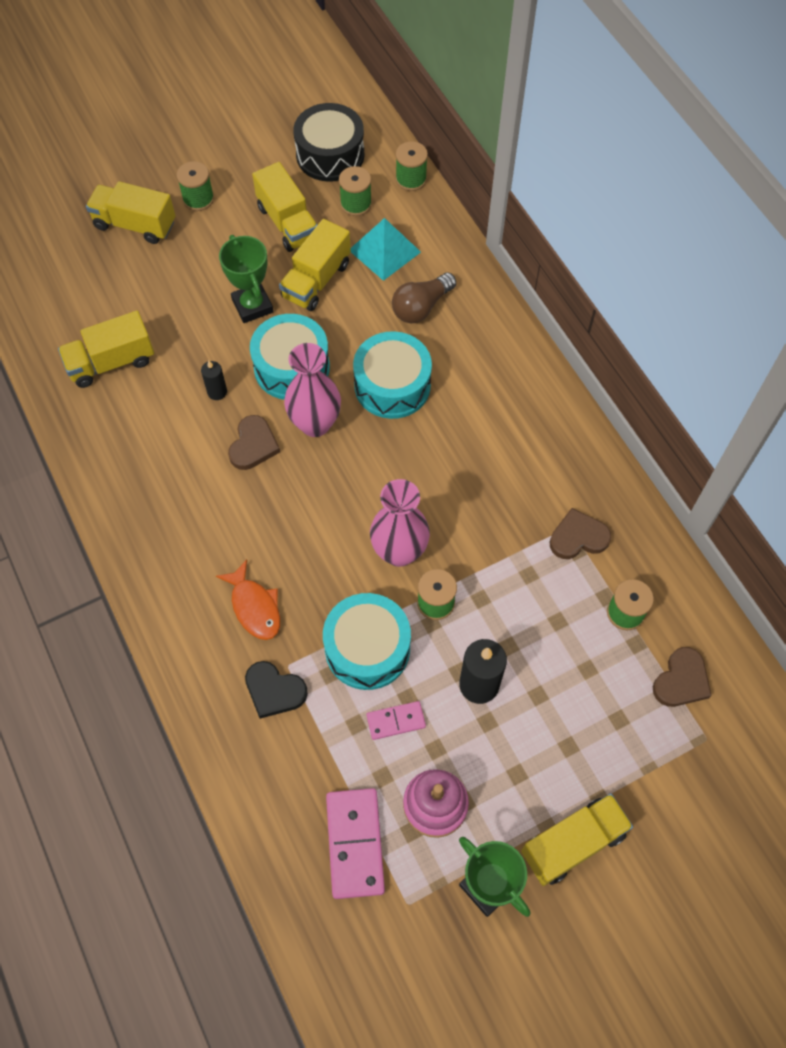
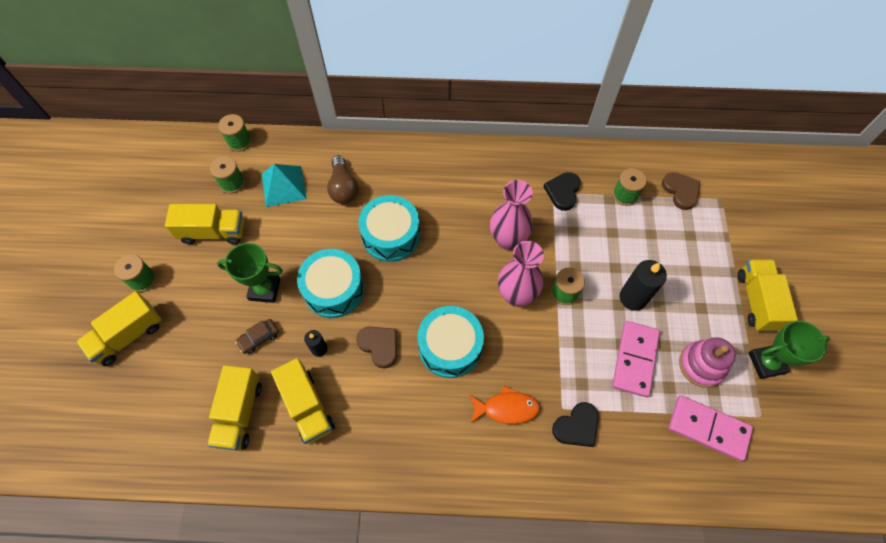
camera: 60 degrees left, 0 degrees up
yellow truck [279,219,351,311] -> yellow truck moved to [271,358,335,444]
pink vase [284,343,341,437] -> pink vase moved to [490,180,533,250]
black drum [293,103,364,182] -> none
turquoise drum [323,593,411,690] -> turquoise drum moved to [417,306,484,378]
pink domino [367,701,426,740] -> pink domino [612,321,660,397], size x1.78
brown heart [550,508,611,559] -> black heart [544,172,581,211]
none -> brown car [235,319,279,354]

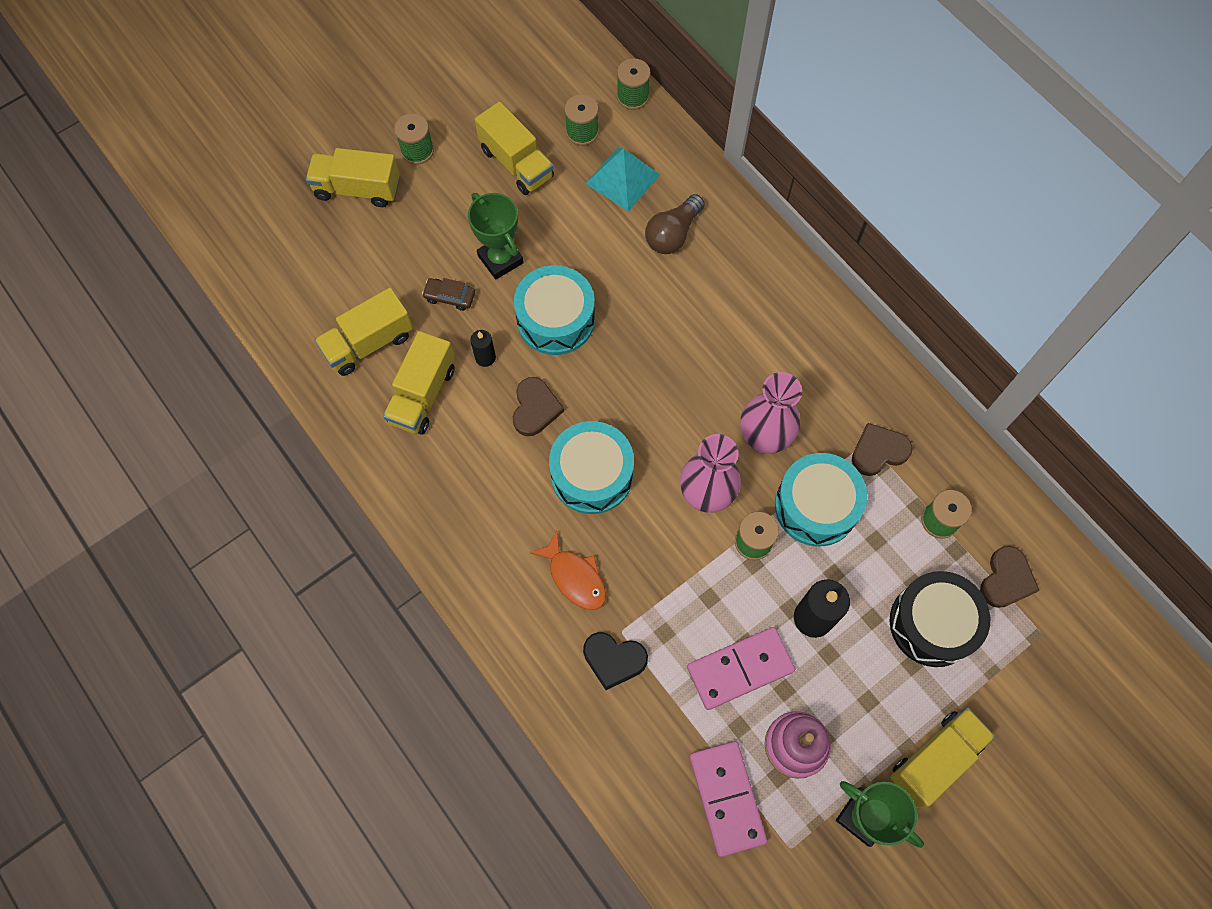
camera: 50 degrees right, 5 degrees up
turquoise drum [358,195,420,262] -> turquoise drum moved to [775,453,867,546]
black heart [544,172,581,211] -> brown heart [852,423,913,476]
none -> black drum [890,571,990,667]

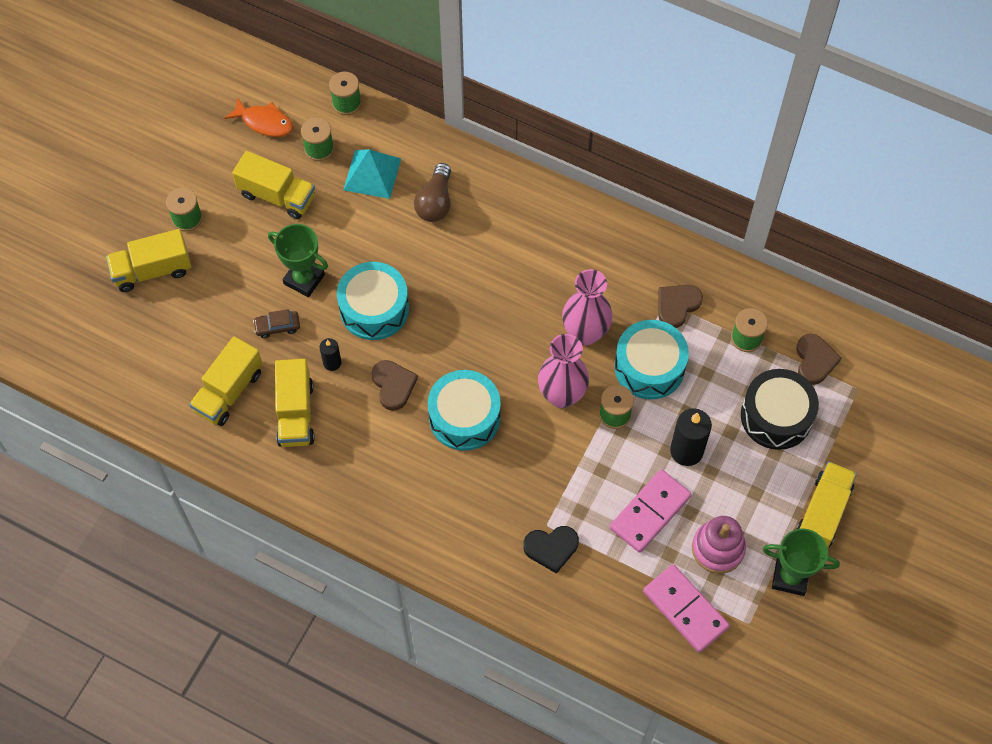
camera: 25 degrees left, 5 degrees down
orange fish [530,531,606,610] -> orange fish moved to [224,97,293,137]

